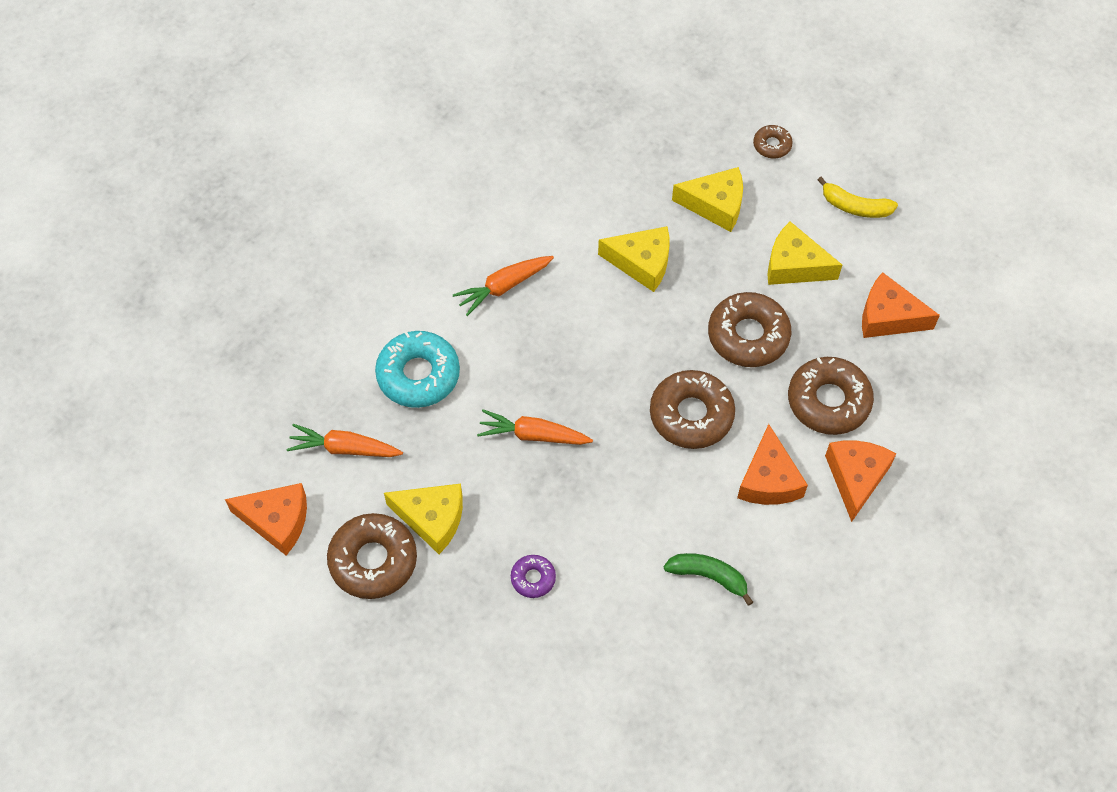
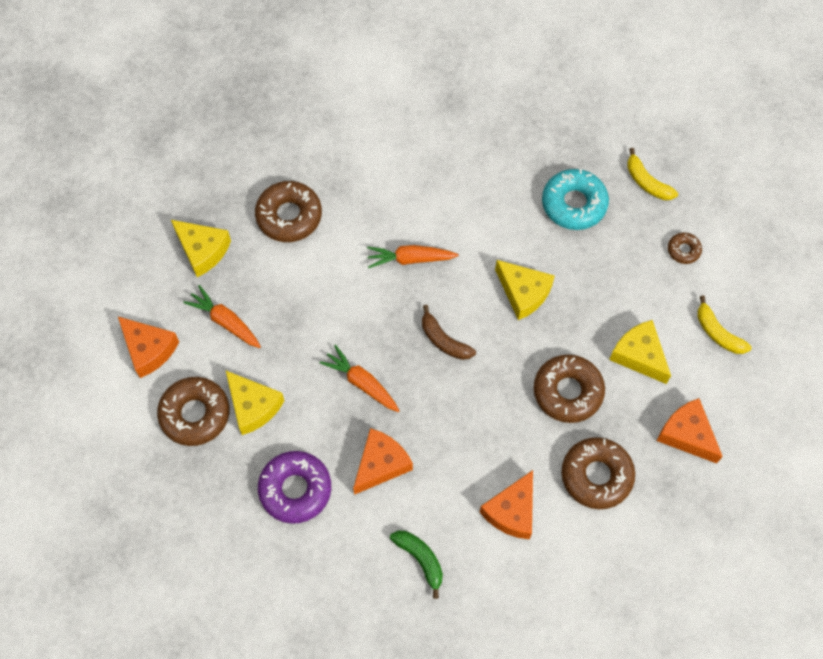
camera: 30 degrees right, 5 degrees up
turquoise donut [375,331,460,408] -> turquoise donut moved to [542,169,609,230]
purple donut [511,555,556,598] -> purple donut [258,451,331,524], size x1.98
brown donut [650,370,735,449] -> brown donut moved to [255,181,322,242]
yellow cheese [672,167,743,232] -> yellow cheese moved to [171,220,231,277]
orange cheese [825,441,896,522] -> orange cheese moved to [353,428,413,495]
none -> brown banana [422,305,476,360]
none -> yellow banana [627,148,678,200]

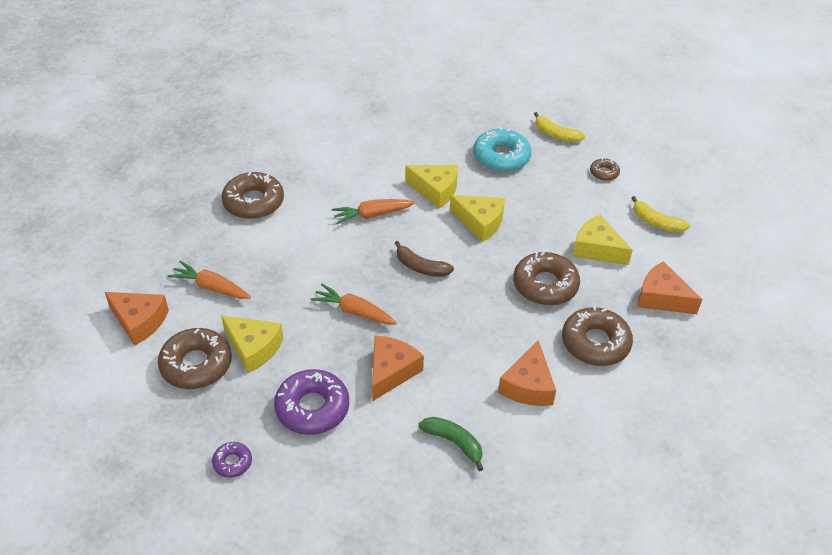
camera: 15 degrees left, 20 degrees down
yellow cheese [171,220,231,277] -> yellow cheese moved to [405,165,458,209]
none -> purple donut [212,442,252,478]

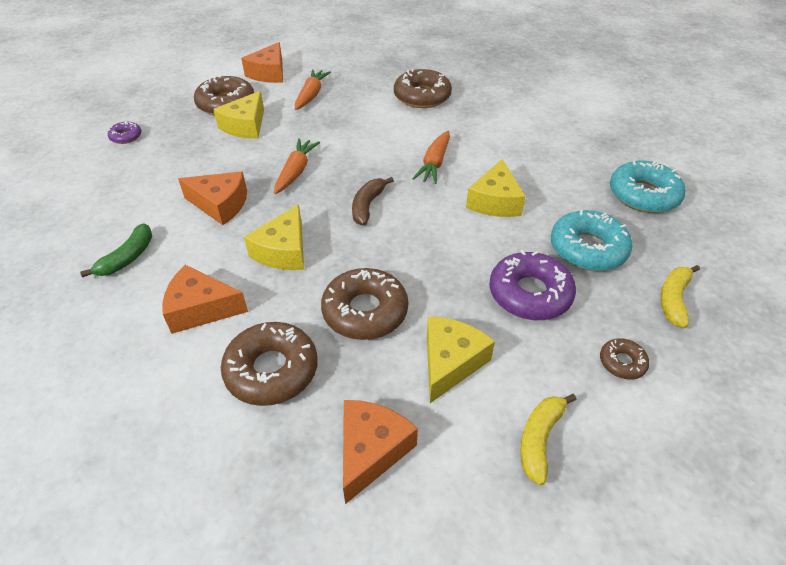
camera: 80 degrees right, 0 degrees up
purple donut [274,369,349,435] -> purple donut moved to [489,250,576,320]
orange carrot [332,199,415,224] -> orange carrot turned 135 degrees counterclockwise [412,131,450,184]
yellow cheese [450,195,505,242] -> yellow cheese moved to [244,204,304,270]
none -> turquoise donut [610,161,686,213]

